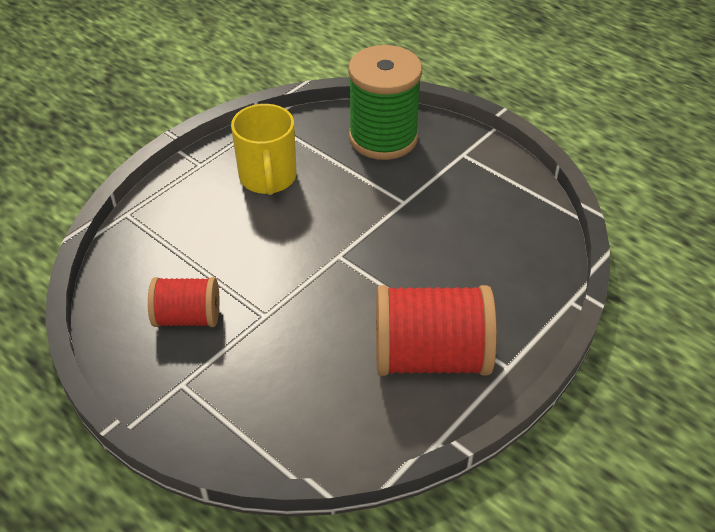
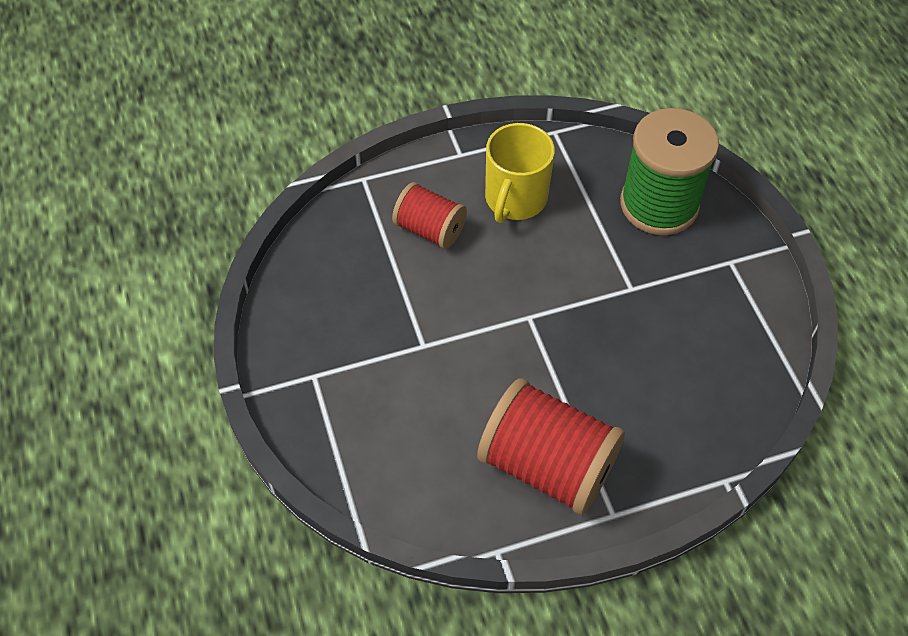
camera: 30 degrees right, 10 degrees up
red spool [148,277,219,327] -> red spool moved to [392,182,467,249]

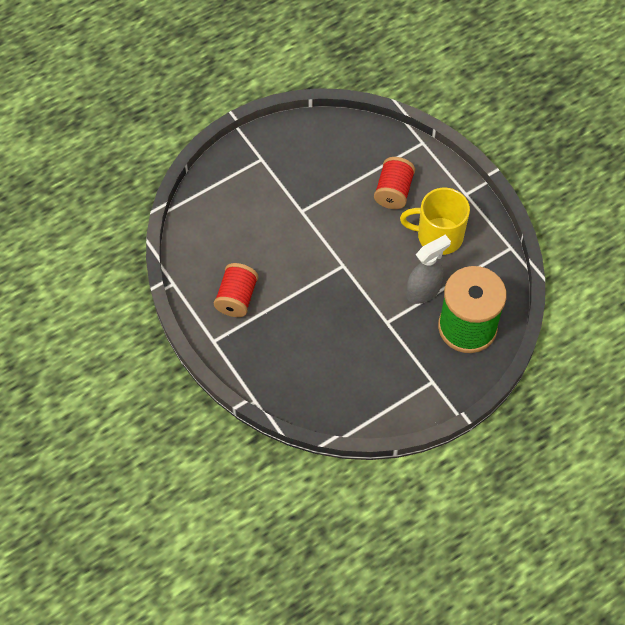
camera: 75 degrees right, 5 degrees up
red spool [477,378,625,515] -> red spool [214,263,258,317], size x0.58
none -> grey spray bottle [406,235,451,304]

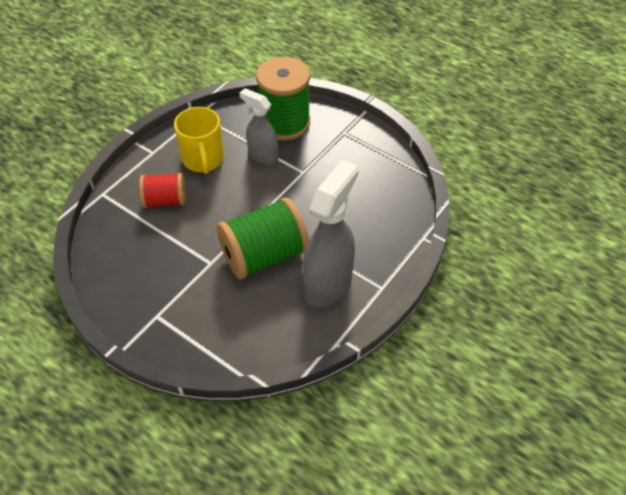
camera: 110 degrees left, 10 degrees down
red spool [214,263,258,317] -> grey spray bottle [303,159,359,308]
none -> green spool [217,198,309,280]

